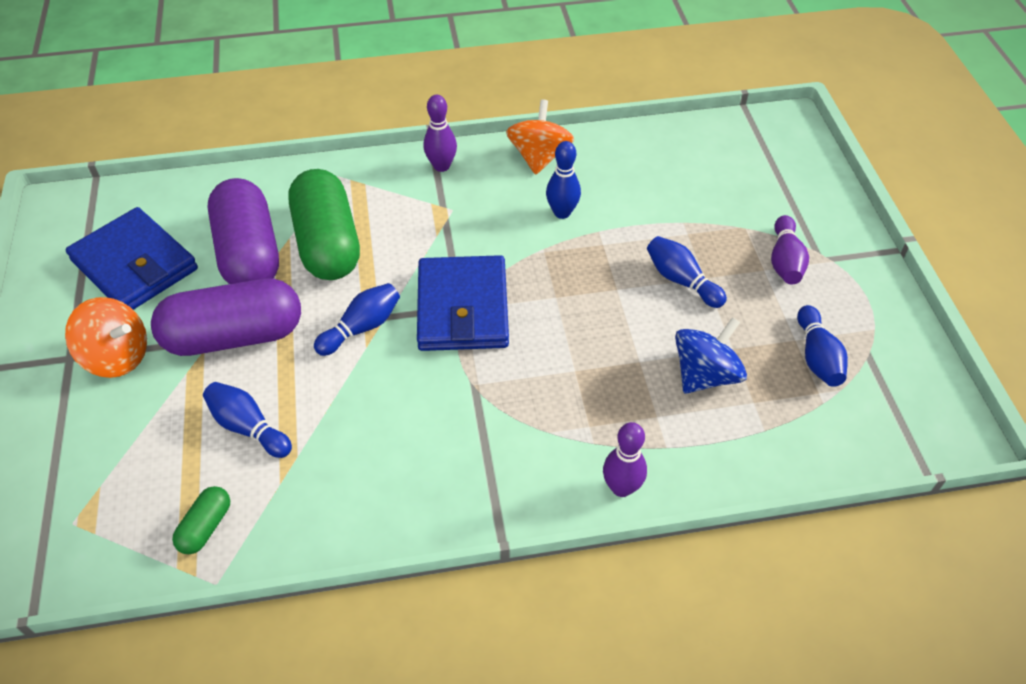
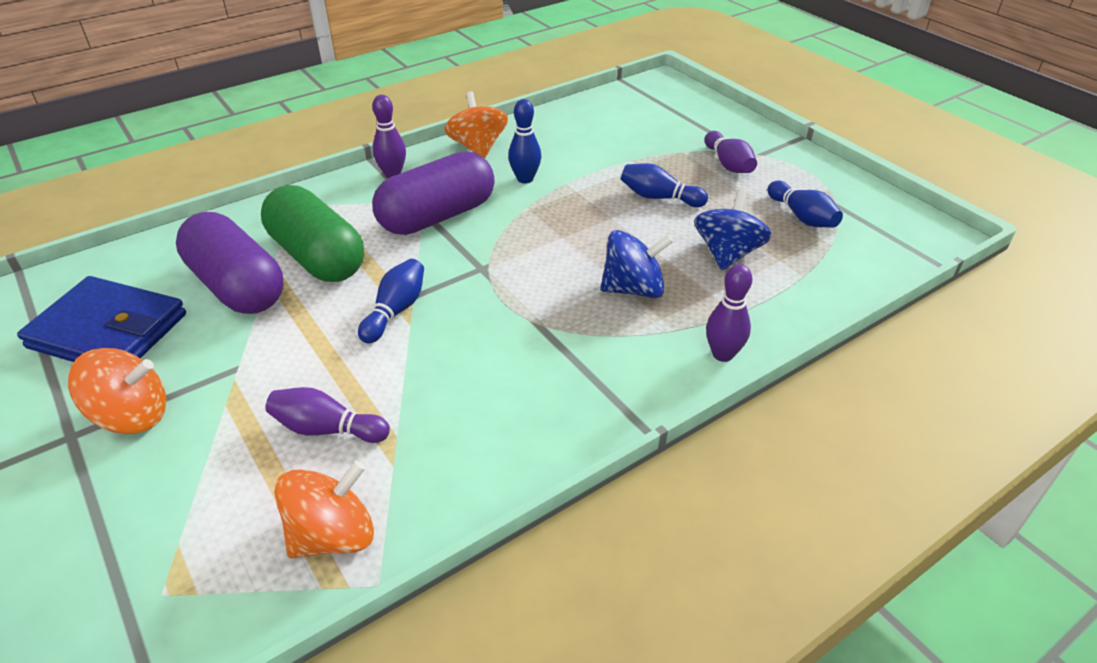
camera: 25 degrees left, 10 degrees down
purple capsule [151,278,301,356] -> purple capsule moved to [372,151,495,235]
green capsule [172,486,230,554] -> orange spinning top [274,461,374,558]
blue bowling pin [203,382,292,458] -> purple bowling pin [265,387,390,443]
blue wallet [417,255,509,351] -> none
none -> blue spinning top [600,230,674,298]

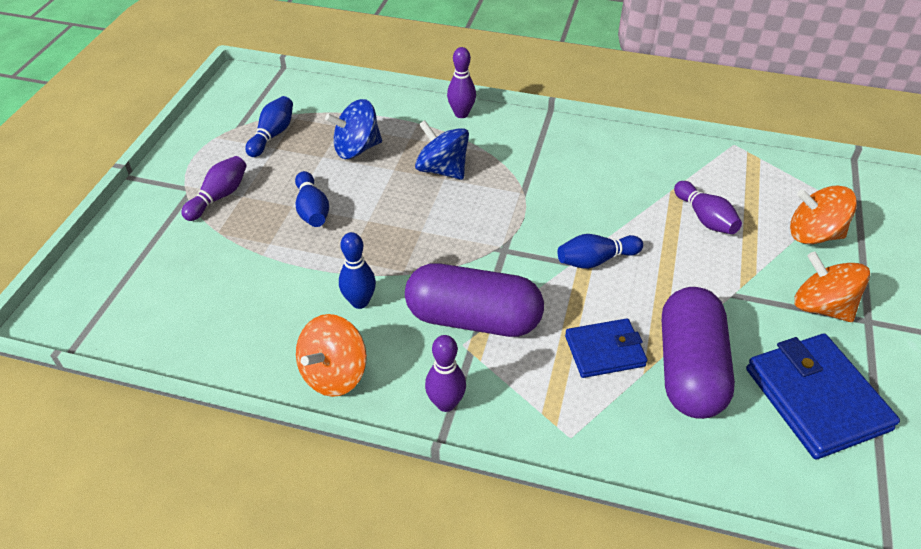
camera: 130 degrees left, 5 degrees up
green capsule [261,185,364,282] -> blue wallet [565,318,648,378]
orange spinning top [274,461,374,558] -> orange spinning top moved to [790,185,857,244]

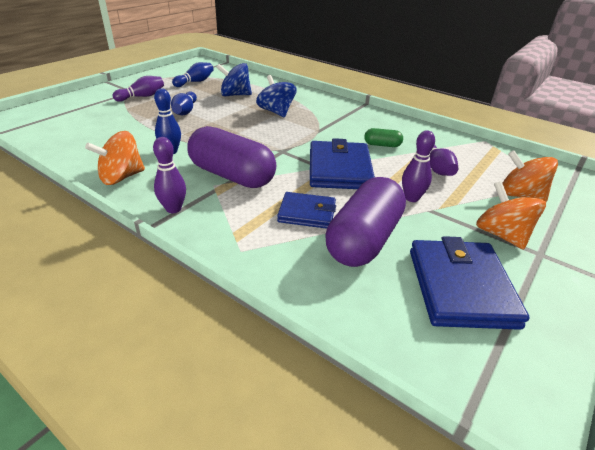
camera: 20 degrees right, 10 degrees down
purple bowling pin [447,47,476,118] -> purple bowling pin moved to [402,130,435,202]
blue bowling pin [558,234,643,269] -> blue wallet [310,138,375,189]
none -> green capsule [364,128,403,147]

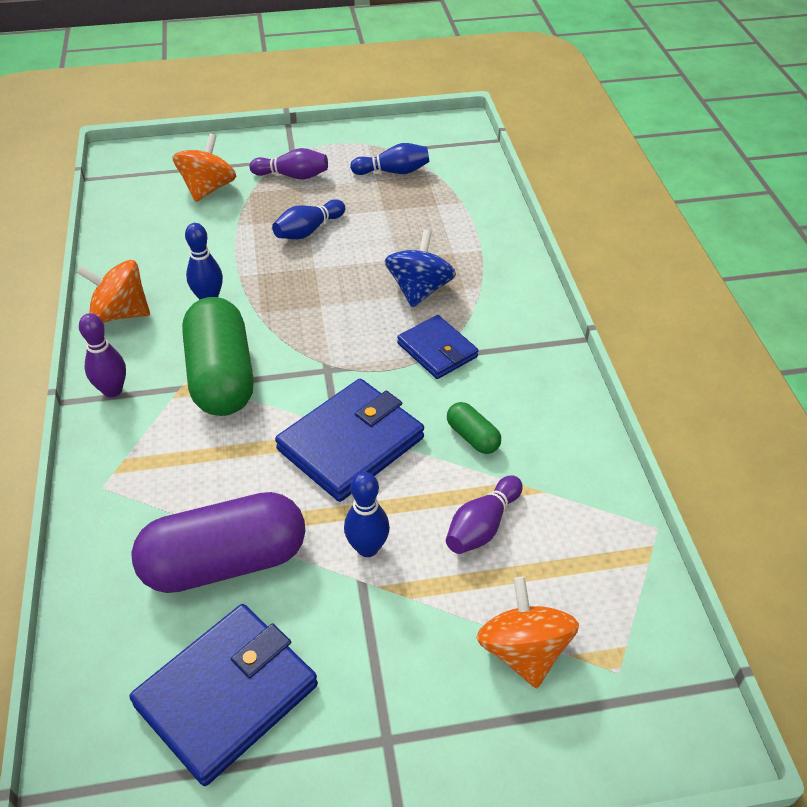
camera: 45 degrees right, 10 degrees up
purple capsule [187,126,276,188] -> green capsule [182,297,254,416]
blue spinning top [216,63,252,96] -> none
blue wallet [277,192,336,229] -> blue wallet moved to [397,315,479,379]
purple bowling pin [402,130,435,202] -> blue bowling pin [344,472,390,557]
orange spinning top [476,181,546,249] -> orange spinning top moved to [172,134,236,202]

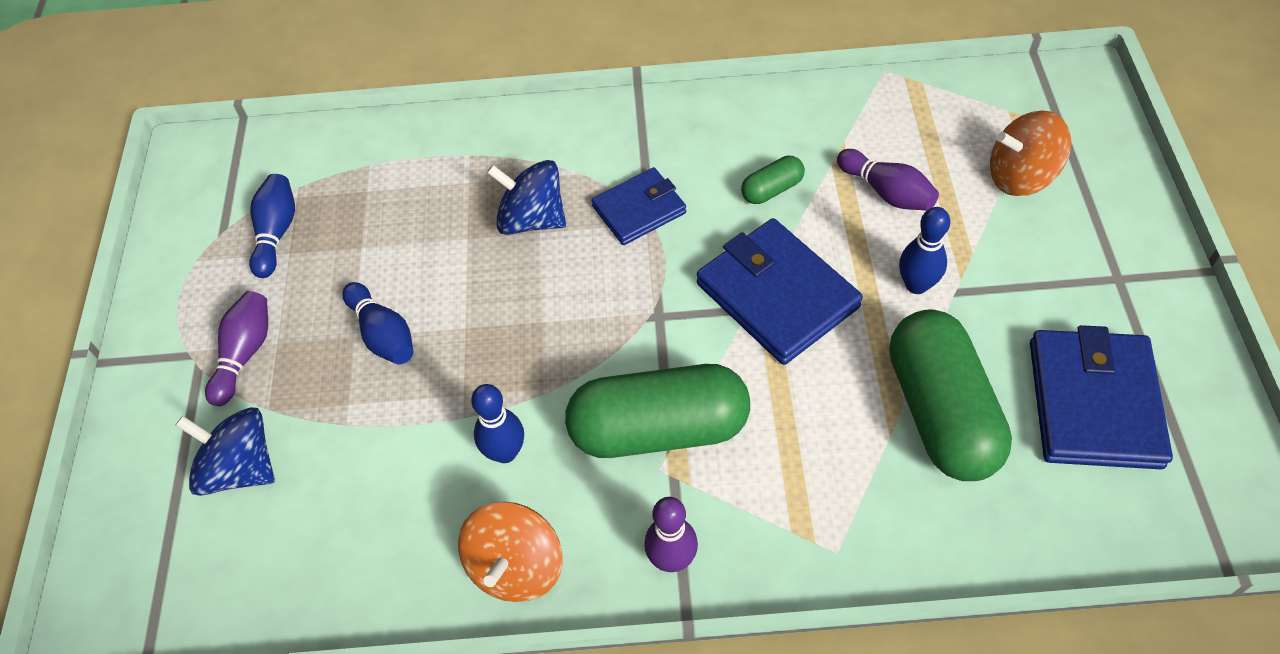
camera: 80 degrees left, 10 degrees up
blue wallet [129,604,318,786] -> blue wallet turned 45 degrees clockwise [1030,325,1173,469]
purple capsule [131,492,305,593] -> green capsule [889,309,1012,481]
orange spinning top [172,134,236,202] -> blue spinning top [176,407,275,496]

